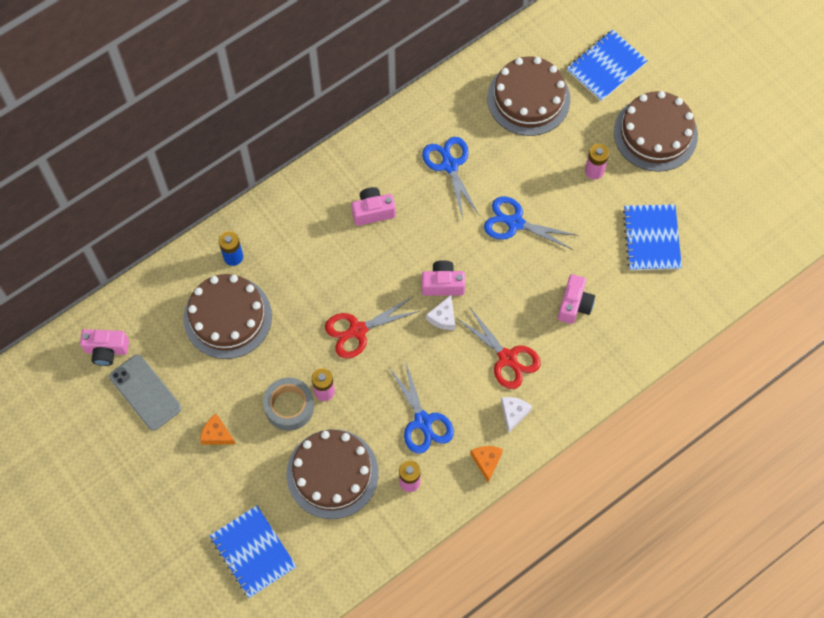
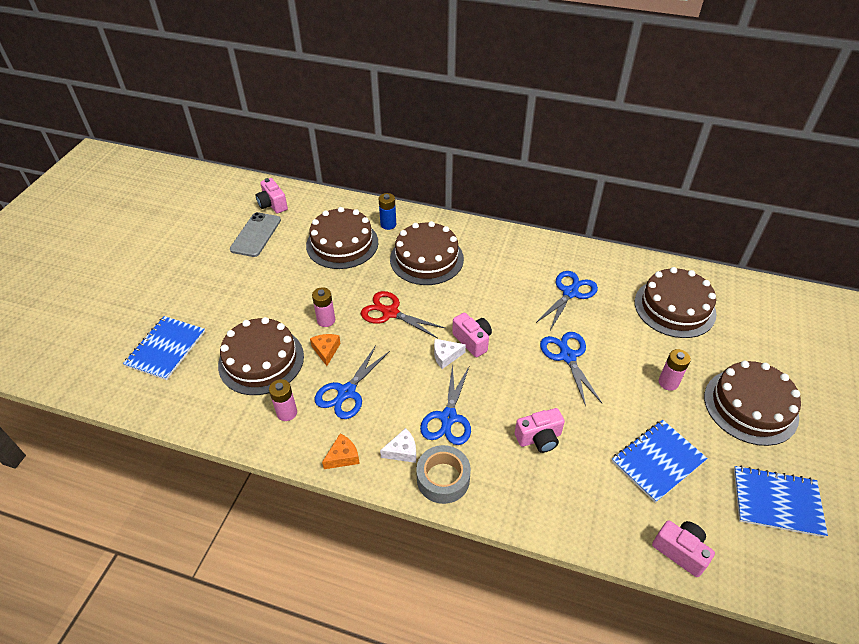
camera: 55 degrees right, 20 degrees down
orange cheese [200,414,236,444] -> orange cheese moved to [310,334,341,366]
grey tape [263,377,314,431] -> grey tape moved to [416,445,471,504]
pink camera [352,187,396,226] -> pink camera moved to [652,520,715,577]
red scissors [456,308,541,389] -> blue scissors [420,364,471,445]
blue notebook [567,30,648,101] -> blue notebook moved to [734,466,828,537]
none -> brown cake [390,221,464,285]

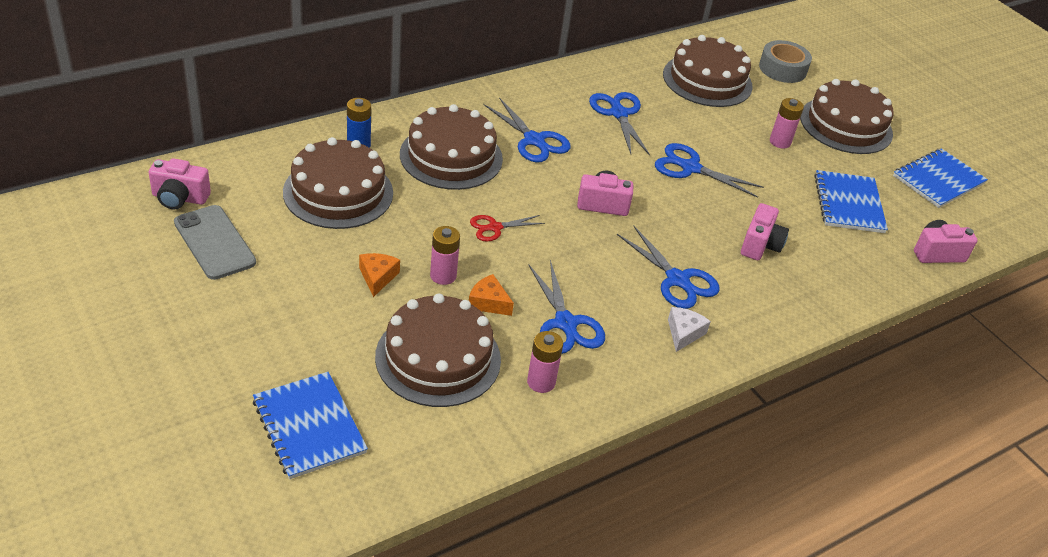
camera: 55 degrees left, 5 degrees down
orange cheese [322,434,360,469] -> orange cheese moved to [359,253,400,297]
red scissors [361,291,445,338] -> red scissors [470,215,545,242], size x0.63
grey tape [416,445,471,504] -> grey tape moved to [759,40,812,83]
white cheese [434,339,466,369] -> none
none -> blue scissors [484,97,571,163]

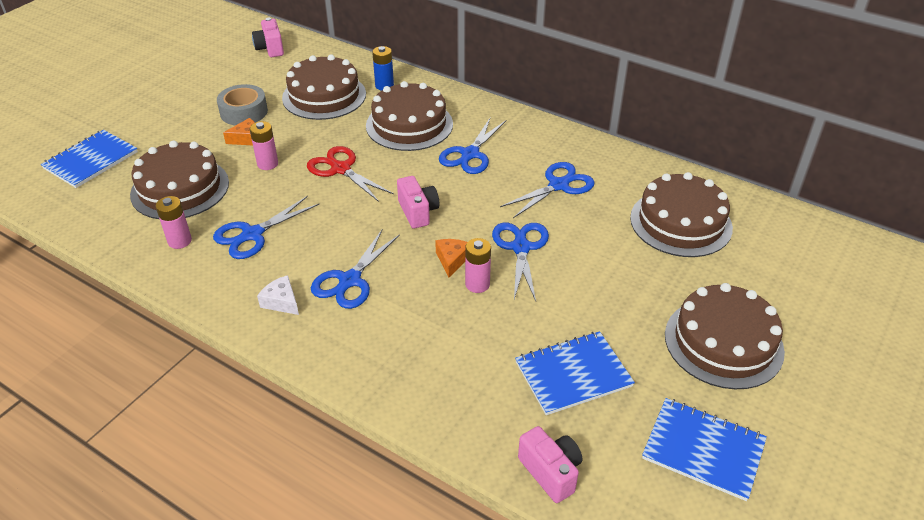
camera: 70 degrees right, 0 degrees up
grey phone [174,205,256,280] -> none
orange cheese [469,274,514,316] -> orange cheese moved to [435,239,467,277]
red scissors [470,215,545,242] -> red scissors [307,146,394,202], size x1.59
white cheese [668,307,711,352] -> white cheese turned 135 degrees counterclockwise [257,275,299,315]
pink camera [741,203,789,260] -> none
grey tape [759,40,812,83] -> grey tape moved to [217,84,268,125]
pink battery [770,98,804,149] -> pink battery moved to [465,238,491,293]

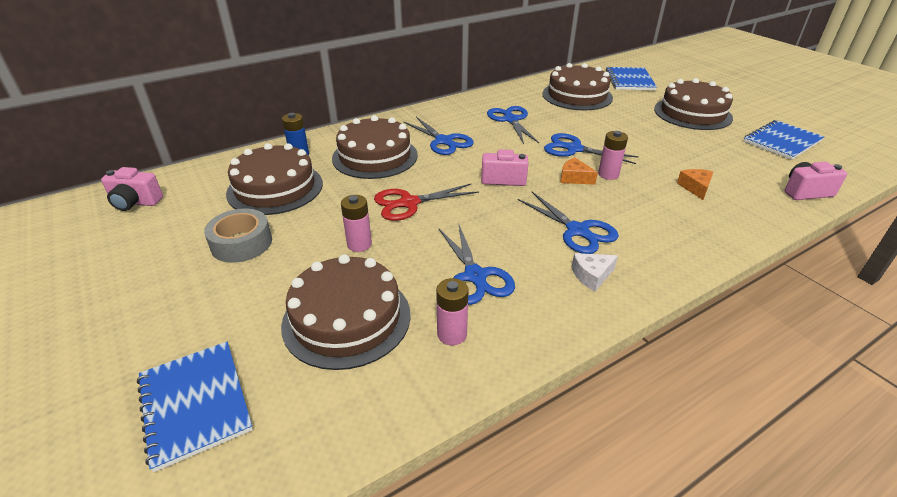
camera: 65 degrees left, 5 degrees down
orange cheese [223,118,255,146] -> orange cheese moved to [677,169,713,200]
blue notebook [515,331,635,415] -> blue notebook moved to [606,67,657,90]

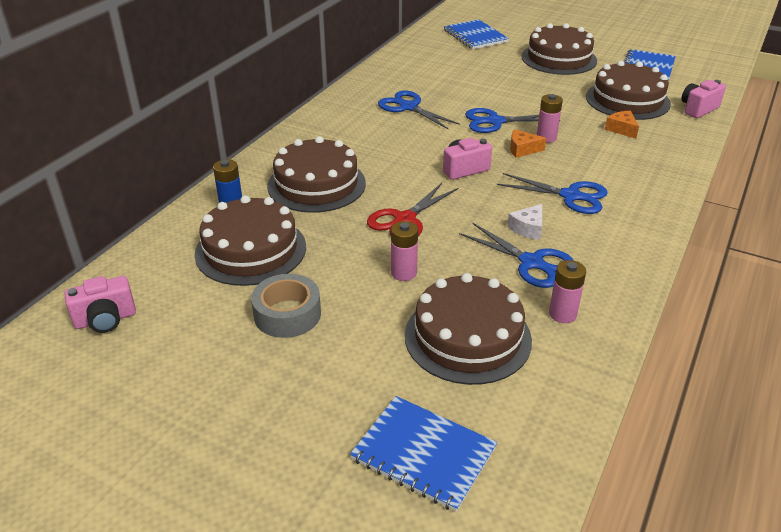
camera: 30 degrees left, 0 degrees up
blue scissors [403,117,474,155] -> none
brown cake [542,63,613,111] -> brown cake moved to [586,61,671,120]
white cheese [572,253,618,291] -> white cheese moved to [507,204,542,240]

